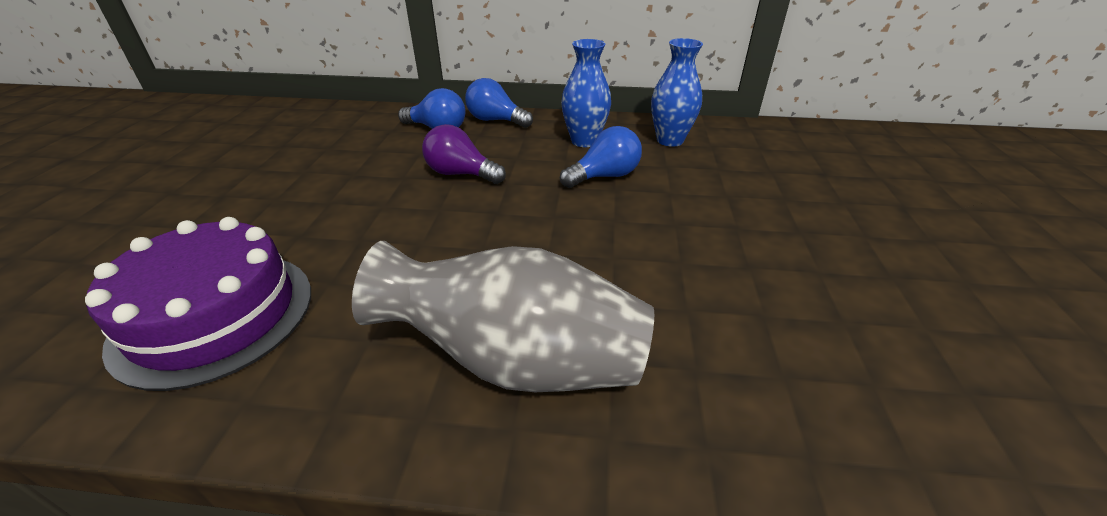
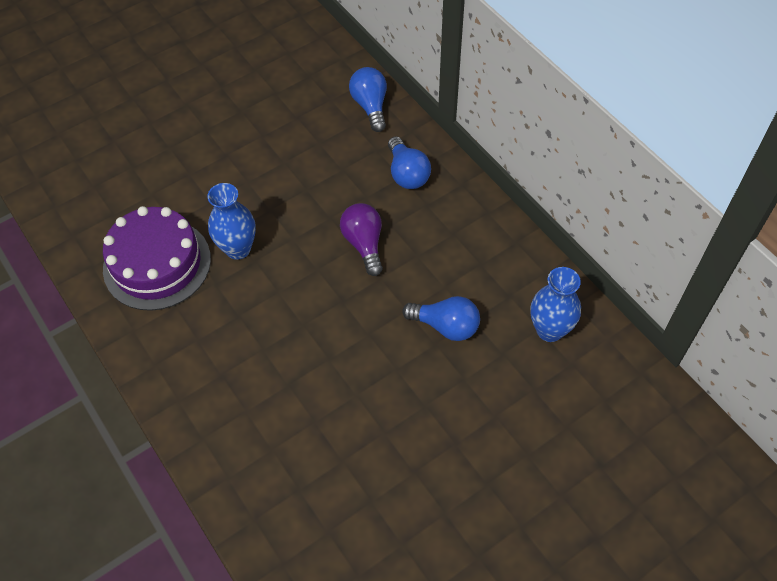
camera: 50 degrees right, 20 degrees up
grey vase [352,241,654,392] -> none
blue light bulb [465,78,533,128] -> blue light bulb moved to [349,67,387,132]
blue vase [561,39,611,147] -> blue vase moved to [207,183,256,260]

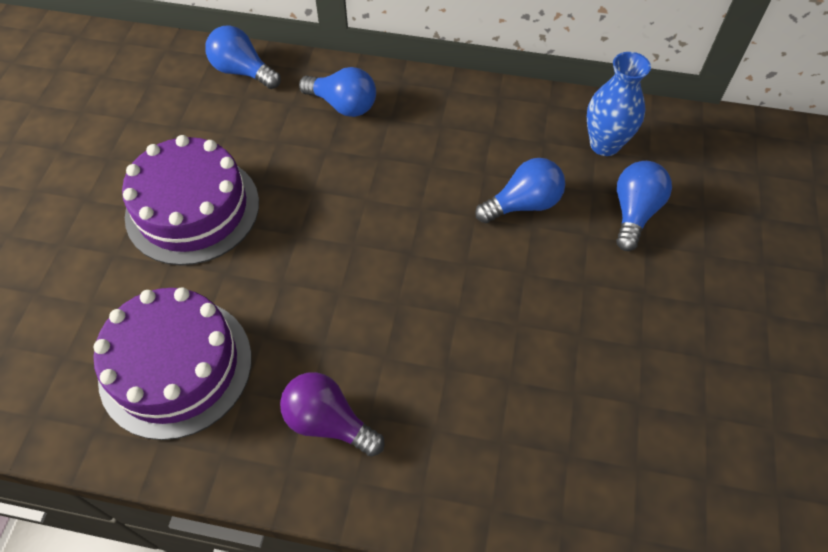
camera: 45 degrees left, 0 degrees up
blue vase [207,183,256,260] -> none
purple light bulb [340,203,383,276] -> purple light bulb moved to [280,372,385,457]
none -> purple cake [122,135,259,265]
none -> blue light bulb [616,161,672,251]

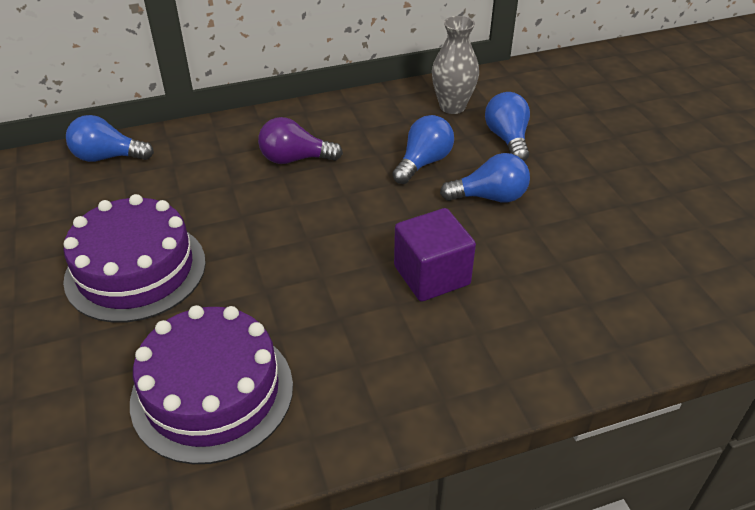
camera: 30 degrees left, 15 degrees down
purple light bulb [280,372,385,457] -> purple light bulb moved to [258,117,343,164]
blue light bulb [299,67,376,117] -> blue light bulb moved to [440,153,530,203]
blue vase [587,52,651,156] -> grey vase [432,16,479,114]
none -> purple cube [394,208,476,302]

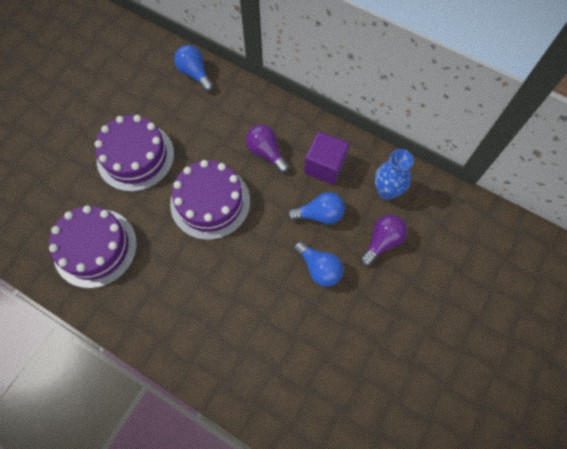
camera: 50 degrees right, 25 degrees up
purple cube [394,208,476,302] -> purple cube moved to [304,132,349,184]
grey vase [432,16,479,114] -> blue vase [375,149,414,200]
blue light bulb [485,92,530,161] -> purple light bulb [360,215,407,266]
none -> purple cake [170,160,250,240]

